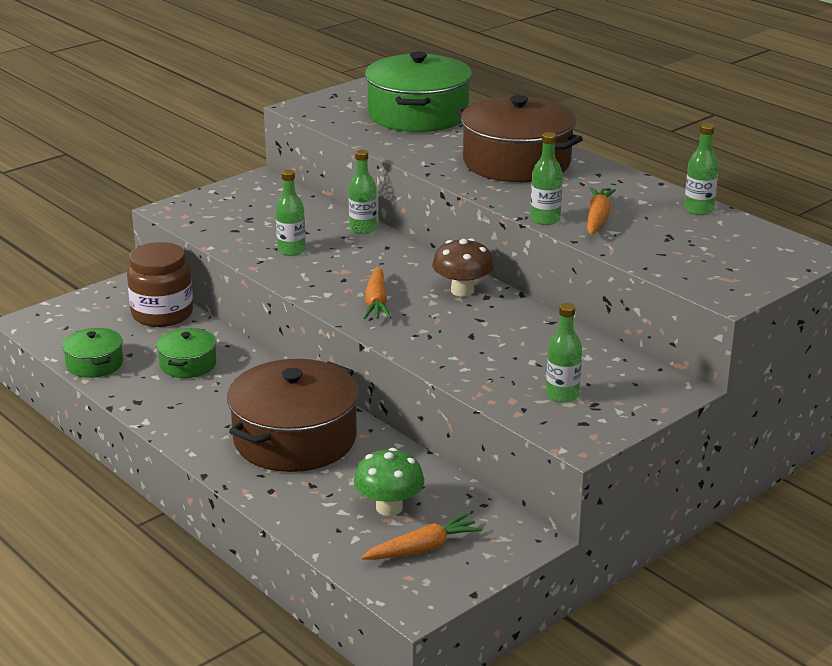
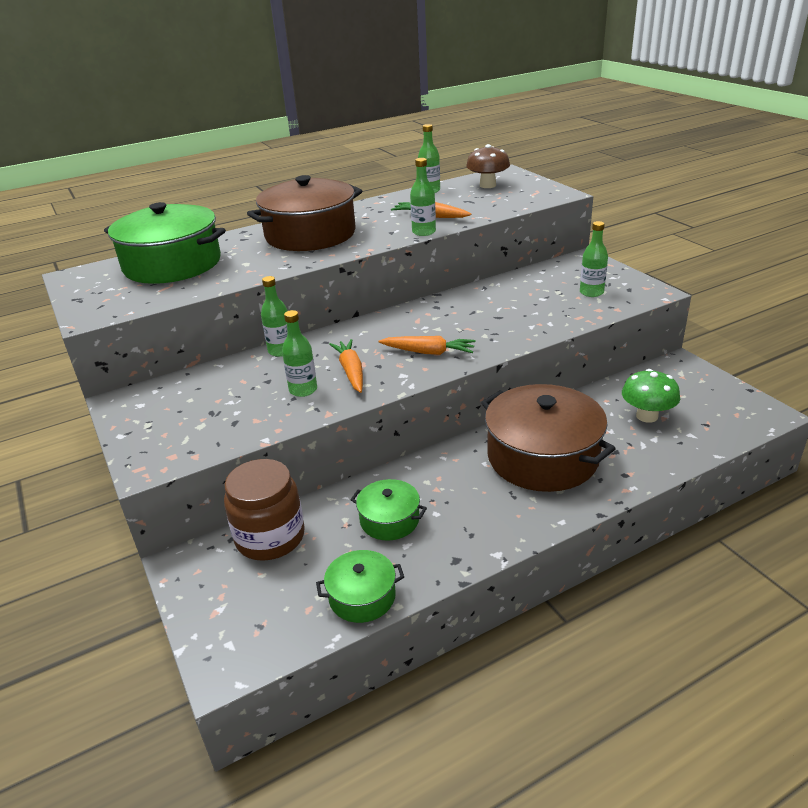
camera: 75 degrees left, 5 degrees up
orange carrot [361,513,482,560] -> orange carrot moved to [329,339,363,393]
brown mushroom [432,238,494,297] -> brown mushroom moved to [466,144,510,188]

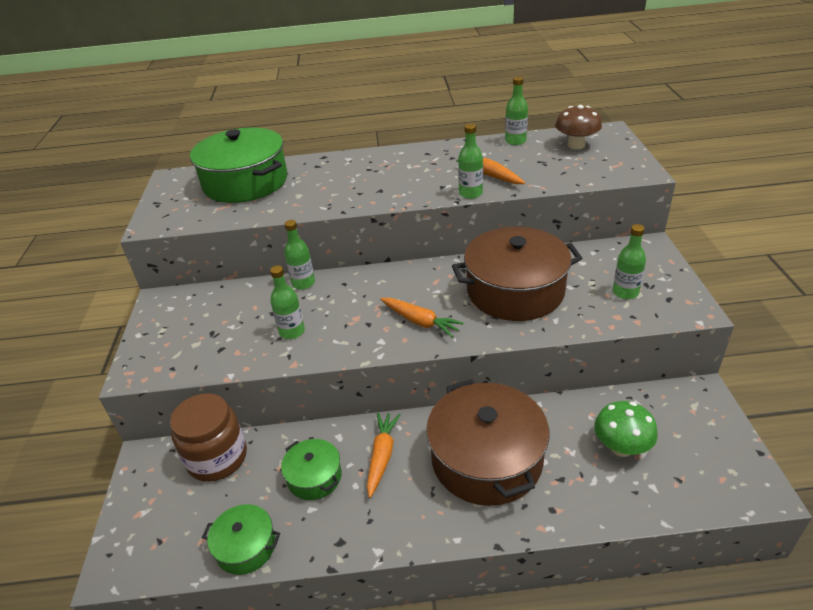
camera: 25 degrees right, 5 degrees up
brown pot [247,175,362,251] -> brown pot moved to [452,227,582,321]
orange carrot [329,339,363,393] -> orange carrot moved to [367,412,401,498]

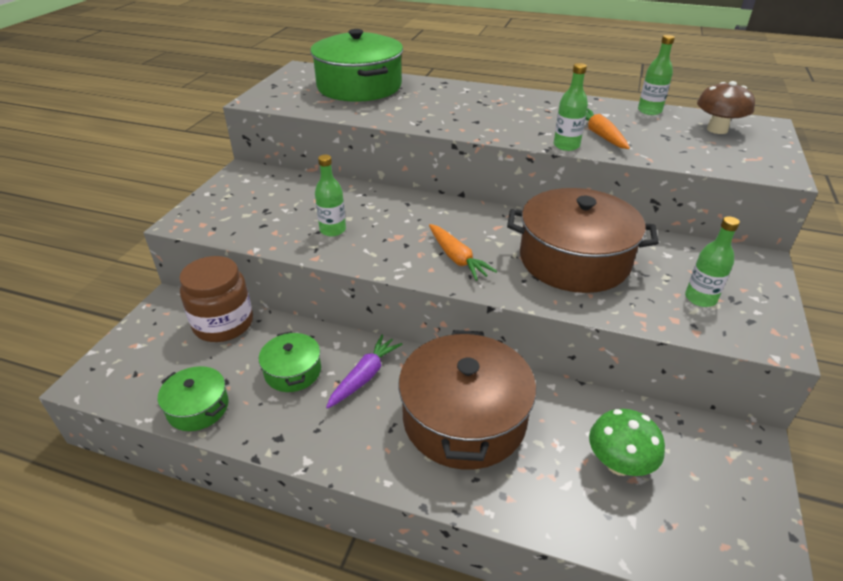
camera: 20 degrees right, 0 degrees up
green bottle [284,220,315,290] -> none
orange carrot [367,412,401,498] -> purple carrot [326,335,403,409]

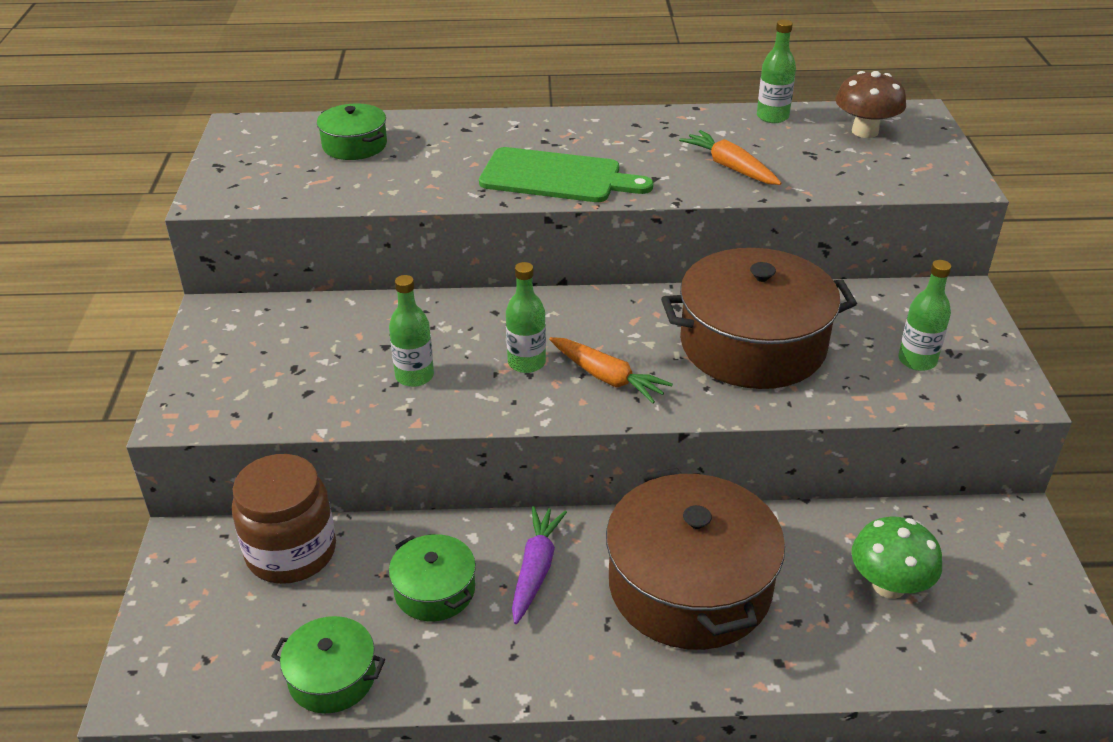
camera: 20 degrees left, 0 degrees up
green pot [310,29,403,102] -> green pot [317,103,387,160], size x0.50
green bottle [554,63,588,151] -> green bottle moved to [506,262,546,373]
none -> green cutting board [479,147,653,202]

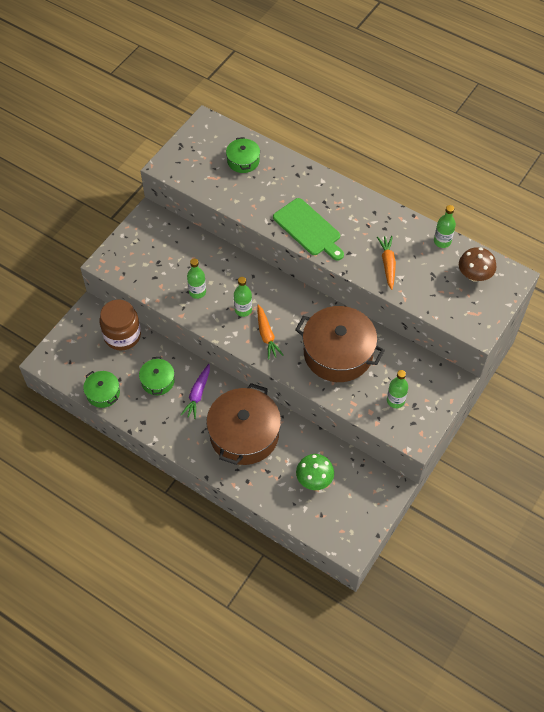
camera: 35 degrees right, 20 degrees up
purple carrot [512,506,567,624] -> purple carrot turned 150 degrees clockwise [181,364,210,419]

